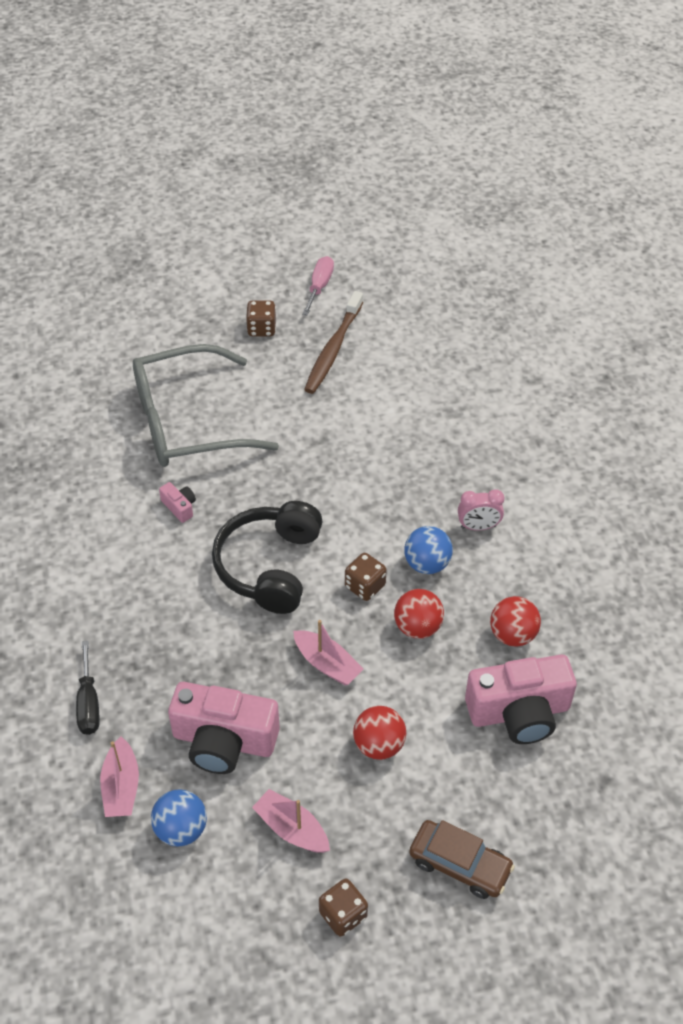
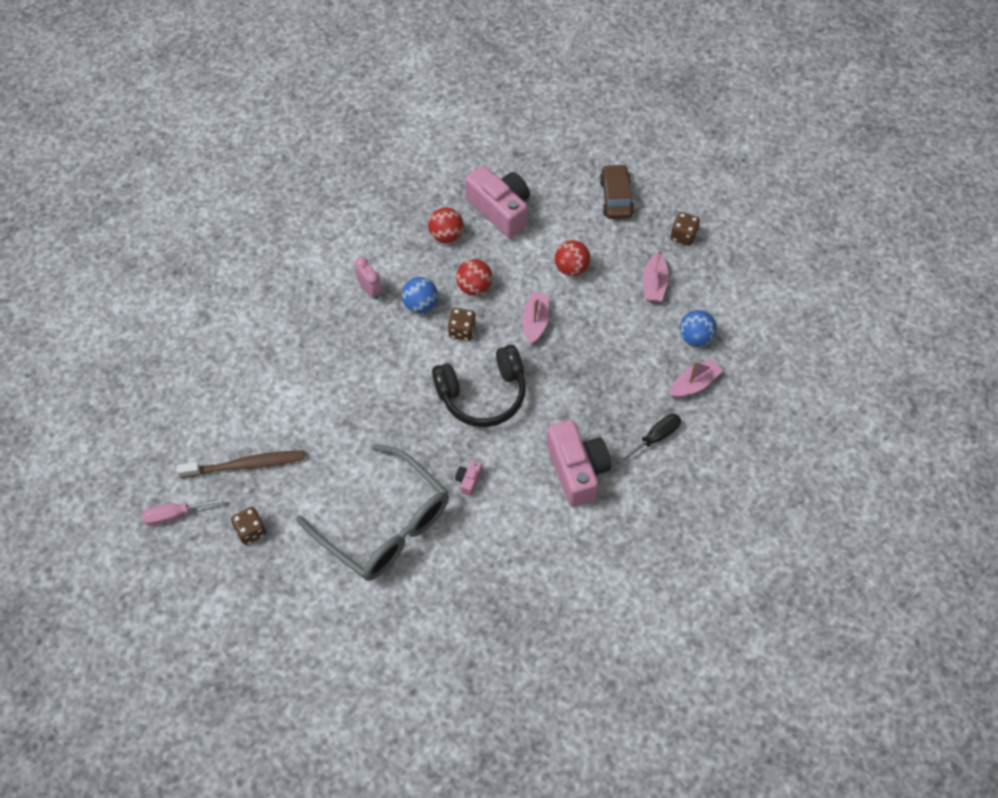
camera: 120 degrees left, 10 degrees up
pink camera [168,682,280,774] -> pink camera moved to [547,420,611,507]

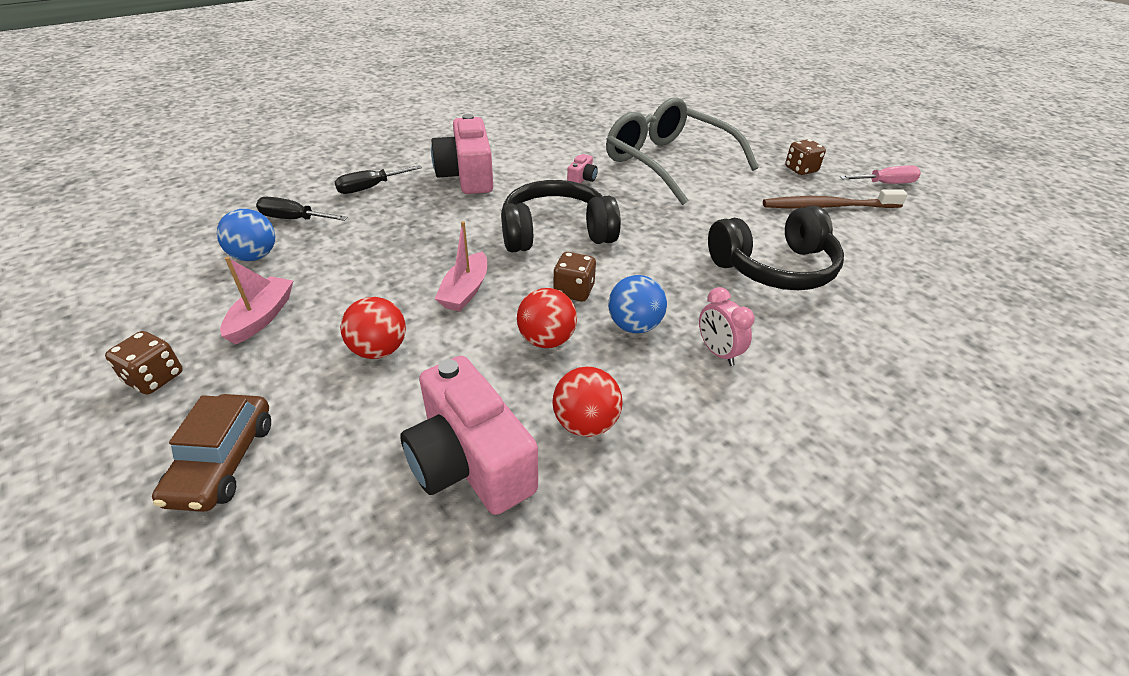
camera: 175 degrees left, 20 degrees down
pink boat [669,359,723,398] -> black screwdriver [256,197,348,221]
none -> black headphones [708,206,844,290]

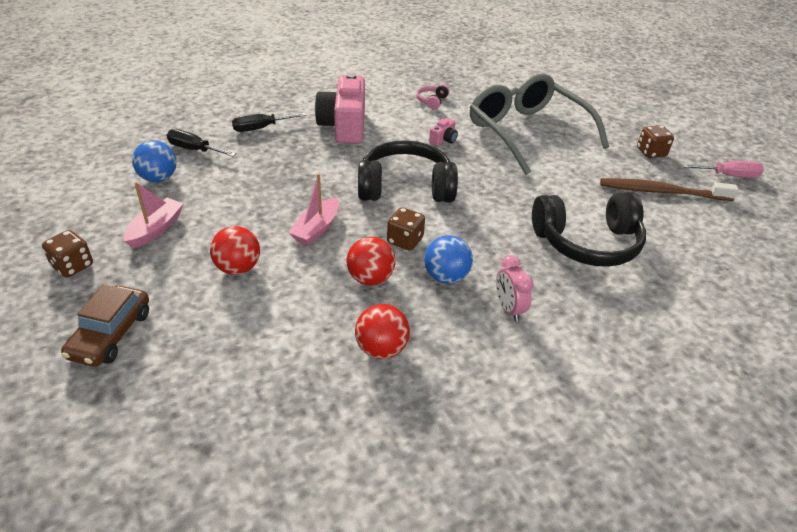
camera: 10 degrees right, 0 degrees up
pink camera [400,356,538,515] -> none
none -> pink headphones [416,84,450,109]

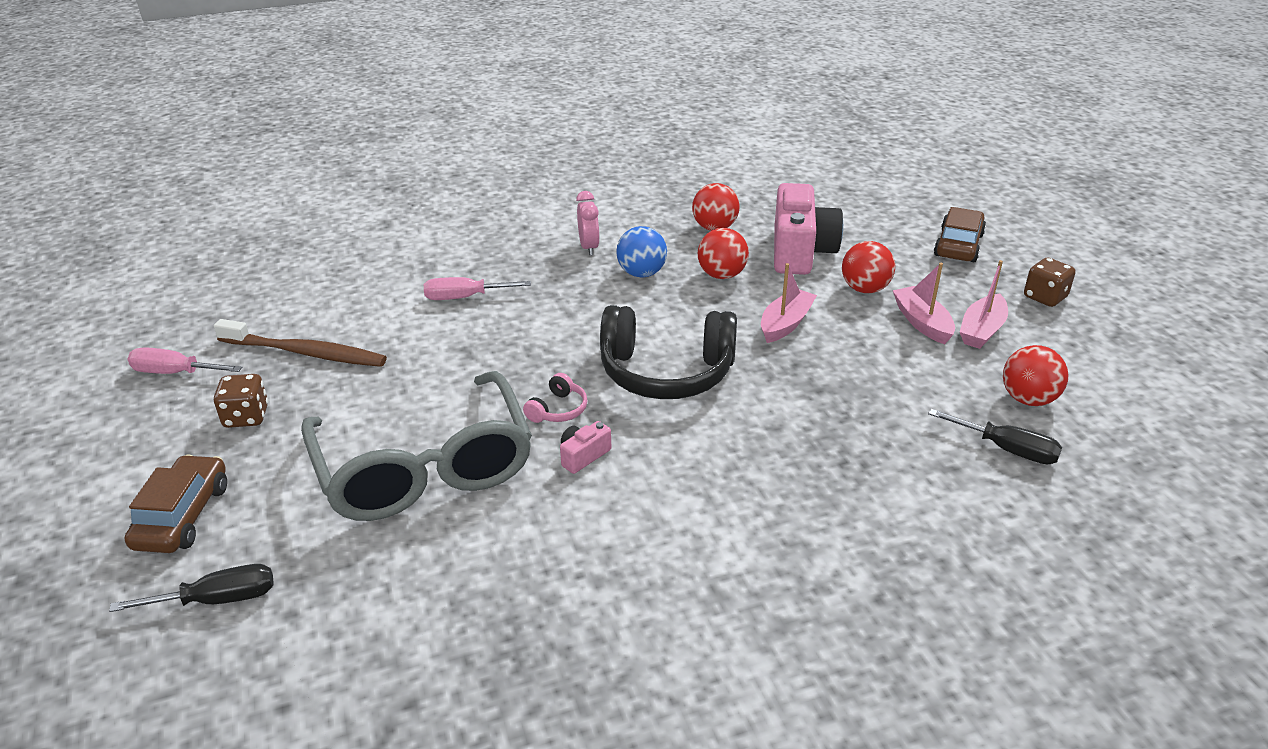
camera: 170 degrees left, 5 degrees down
blue ball [132,140,177,182] -> red ball [1003,345,1069,406]
black screwdriver [232,113,307,132] -> black screwdriver moved to [109,564,274,612]
pink camera [315,73,365,144] -> pink camera moved to [774,183,843,275]
brown dice [387,207,425,251] -> none
pink headphones [416,84,450,109] -> pink headphones moved to [523,373,587,423]
black headphones [532,192,646,267] -> pink screwdriver [424,277,531,300]
none -> brown car [125,455,227,553]
none -> pink boat [893,263,955,344]

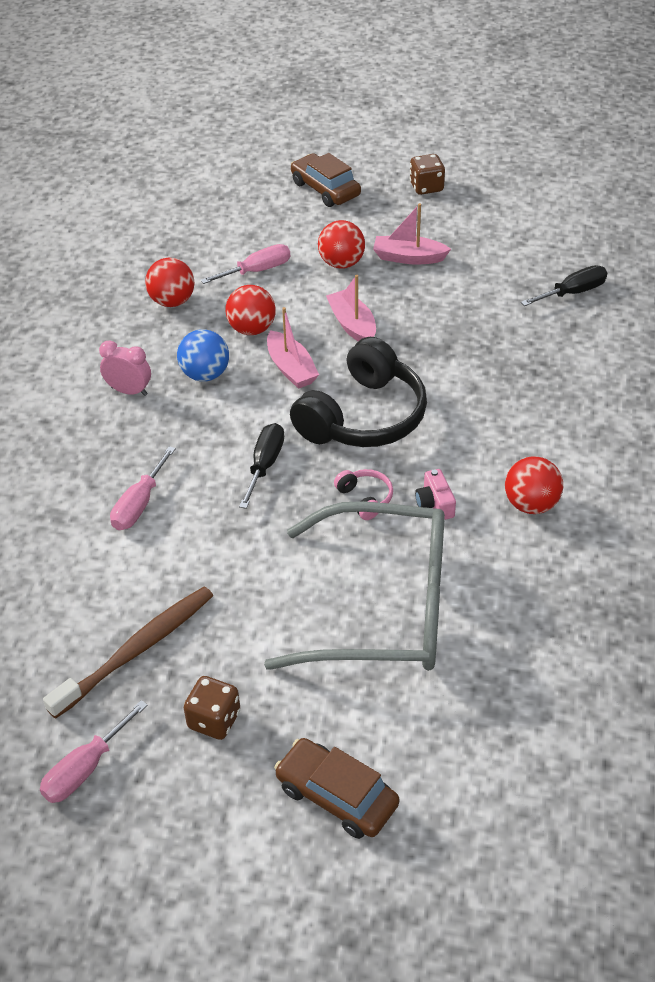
camera: 60 degrees left, 10 degrees up
black screwdriver [109,564,274,612] -> black screwdriver moved to [239,423,284,509]
pink camera [774,183,843,275] -> pink screwdriver [200,244,290,284]
pink boat [960,260,1008,349] -> pink boat moved to [267,307,319,389]
red ball [1003,345,1069,406] -> red ball moved to [505,456,563,514]

